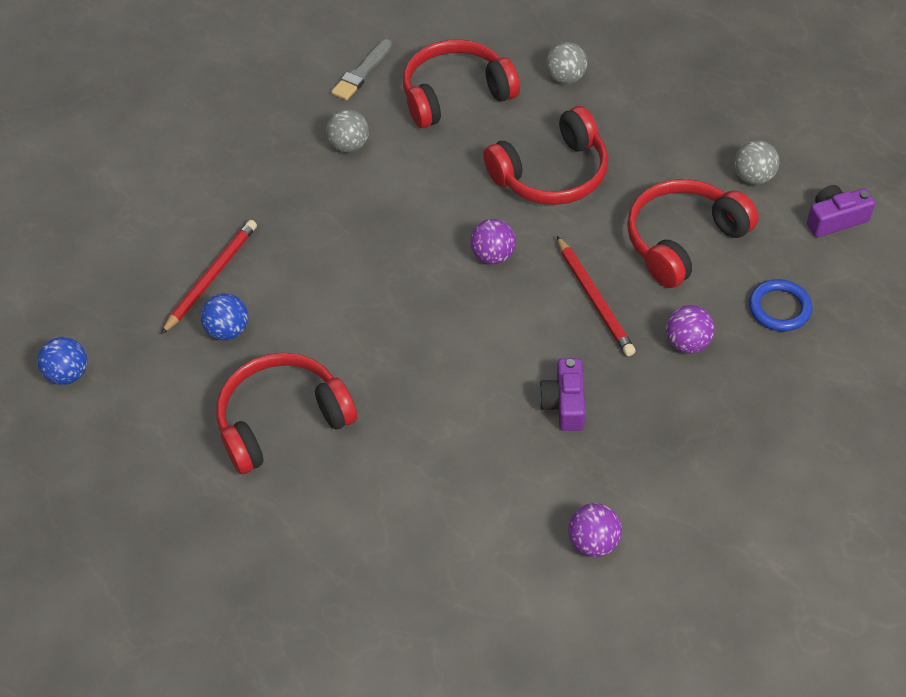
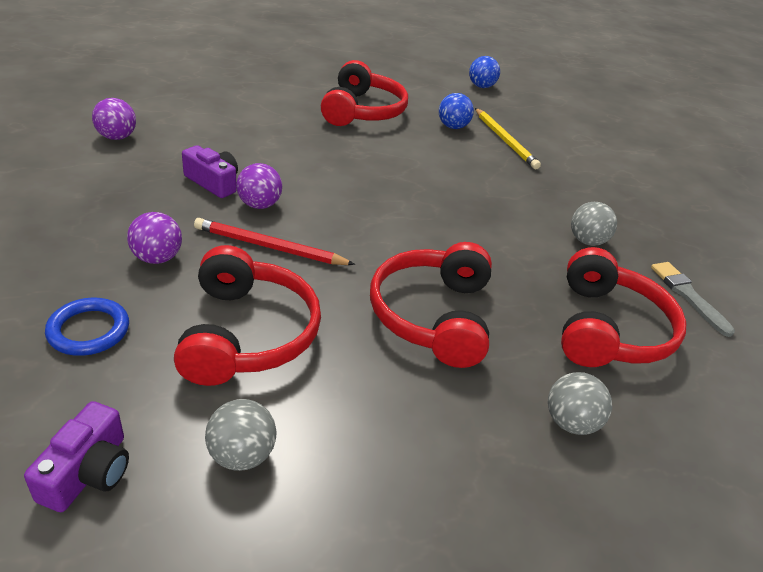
camera: 120 degrees right, 15 degrees down
red pencil [161,220,257,334] -> yellow pencil [475,108,541,169]
purple ball [470,219,516,264] -> purple ball moved to [236,163,282,209]

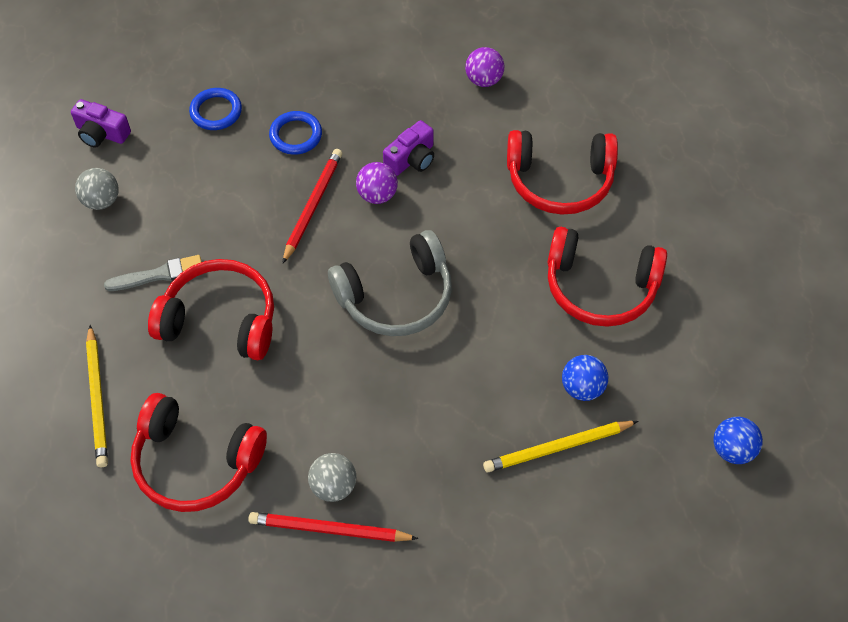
camera: 100 degrees right, 20 degrees up
purple ball [127,212,182,264] -> blue ring [269,111,322,155]
red headphones [174,245,321,386] -> red headphones moved to [507,130,618,215]
grey ball [548,372,612,435] -> yellow pencil [86,325,108,467]
grey brush [651,262,735,337] -> grey brush moved to [104,255,202,291]
none -> red pencil [248,512,419,542]
none -> grey headphones [328,230,452,336]

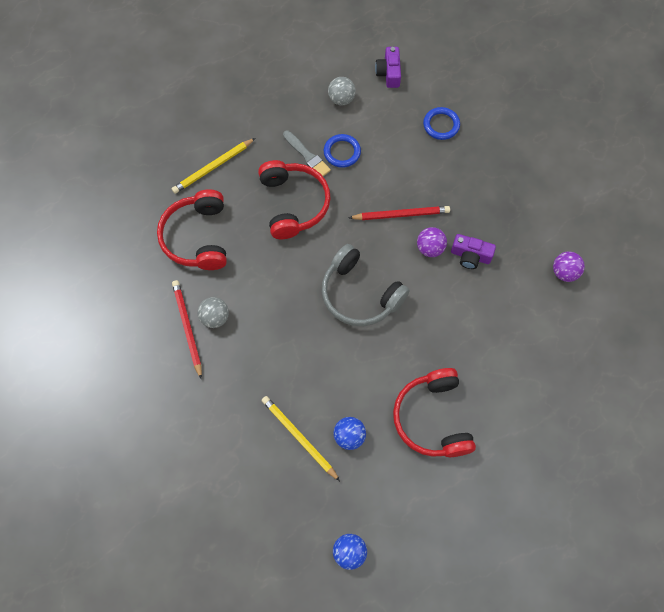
camera: 65 degrees right, 10 degrees up
blue ring [269,111,322,155] -> blue ring moved to [324,134,361,168]
red headphones [507,130,618,215] -> none

